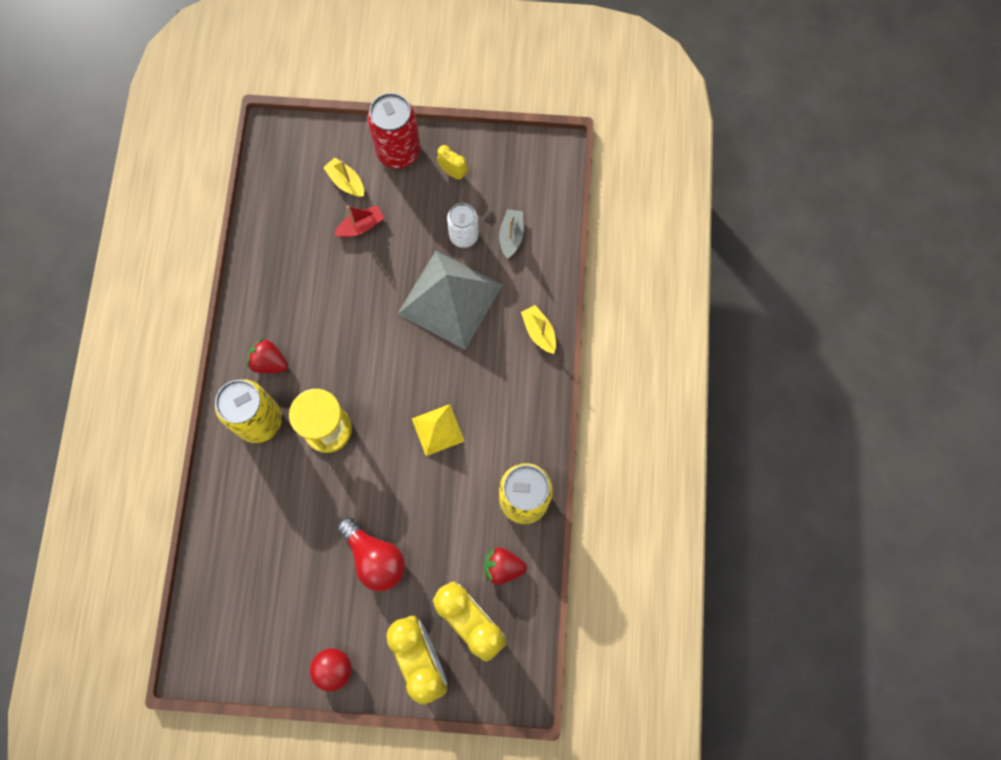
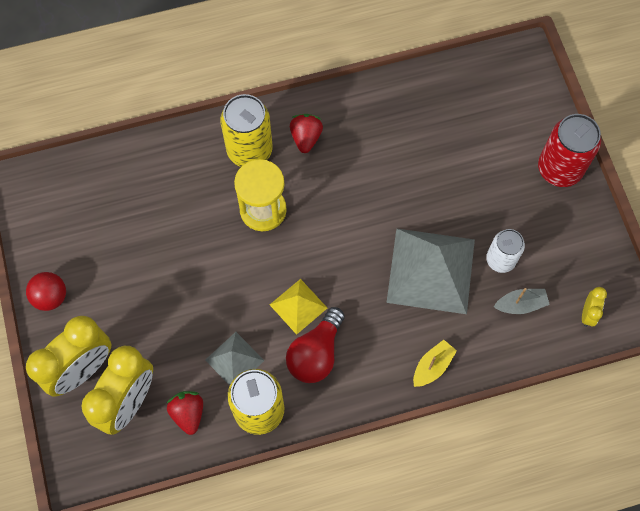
camera: 70 degrees right, 5 degrees down
yellow boat [323,158,364,197] -> none
red boat [334,205,384,238] -> none
red light bulb [337,517,405,591] -> red light bulb moved to [286,307,345,383]
yellow clock [437,145,468,180] -> yellow clock moved to [582,287,607,327]
none -> grey pyramid [205,332,264,386]

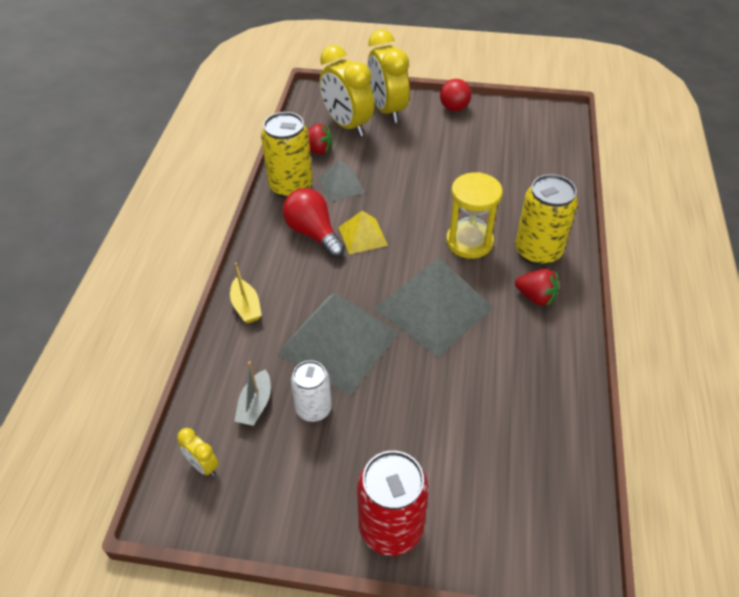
camera: 115 degrees right, 20 degrees down
none -> grey pyramid [374,257,493,357]

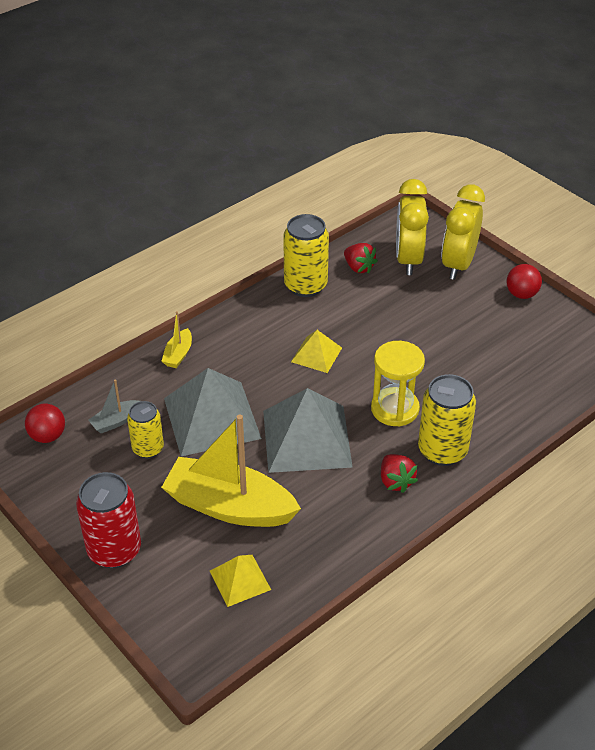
camera: 40 degrees right, 5 degrees down
yellow clock [177,428,219,476] -> red ball [25,404,65,443]
red light bulb [283,188,345,258] -> none
white can [291,360,332,422] -> yellow can [127,401,164,458]
grey pyramid [318,160,365,202] -> none
none -> yellow boat [161,415,301,527]
none -> yellow pyramid [210,555,271,607]

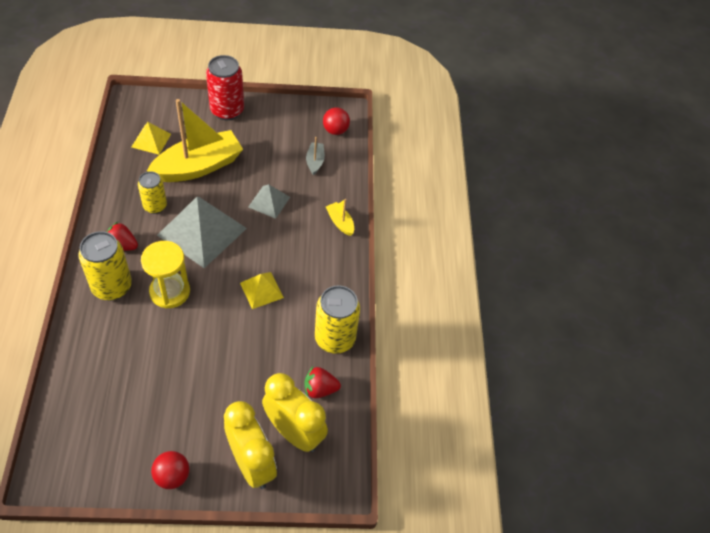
camera: 125 degrees right, 10 degrees up
yellow can [127,401,164,458] -> yellow can moved to [138,172,167,214]
grey pyramid [164,368,262,456] -> grey pyramid [248,184,290,219], size x0.51

